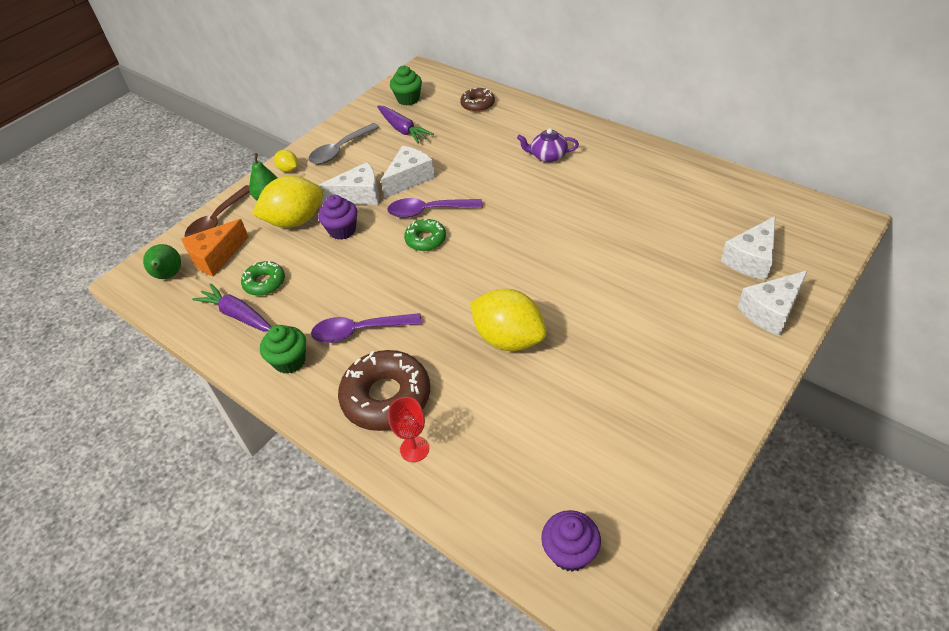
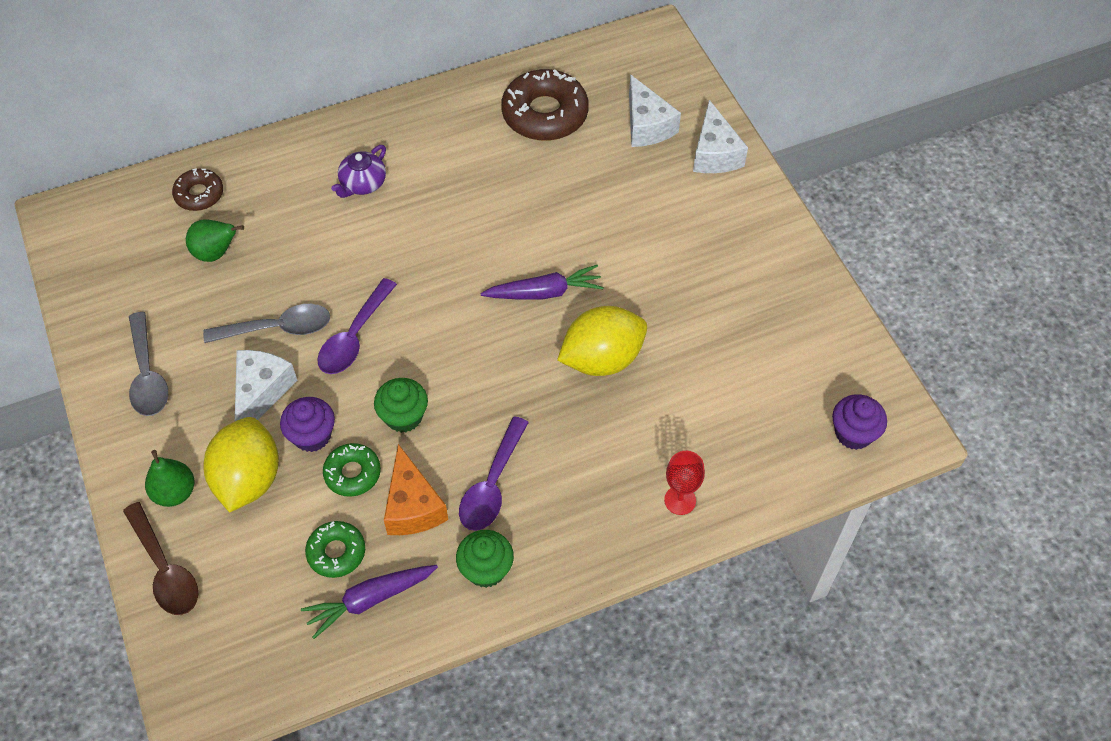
camera: 65 degrees left, 10 degrees up
green pear [143,244,181,279] -> green pear moved to [186,219,244,262]
orange cheese [181,219,249,277] -> orange cheese moved to [384,444,448,535]
yellow lemon [274,150,298,172] -> none
brown donut [338,350,430,431] -> brown donut moved to [501,69,589,141]
purple carrot [377,106,434,144] -> purple carrot moved to [480,265,604,300]
white cheese [381,146,435,198] -> grey spoon [203,304,330,343]
green cupcake [390,66,422,106] -> green cupcake moved to [374,378,428,433]
green donut [404,219,446,251] -> green donut moved to [323,443,381,497]

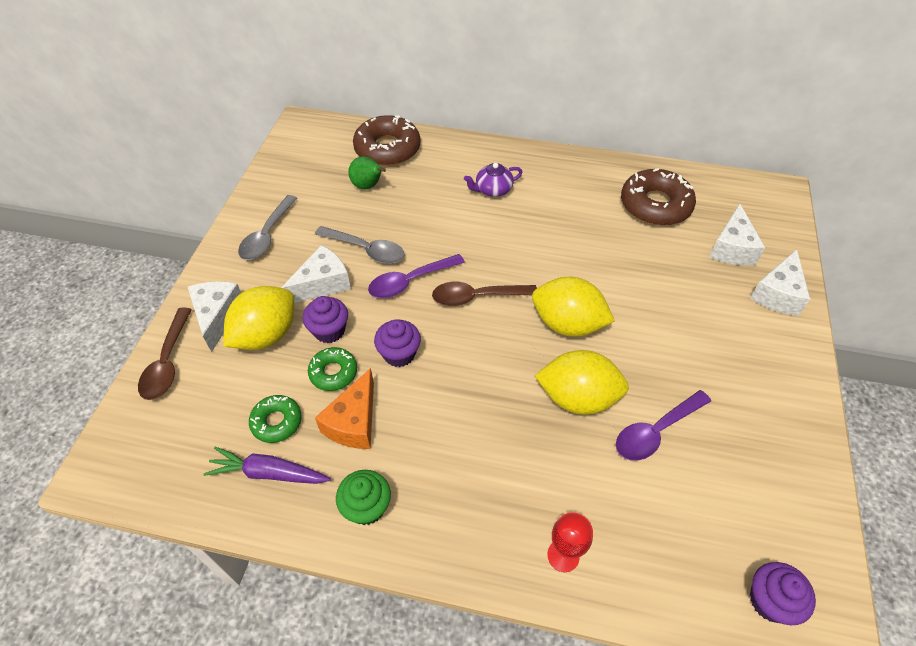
camera: 35 degrees right, 5 degrees down
green pear [145,450,194,507] -> white cheese [188,281,241,352]
brown donut [172,168,223,211] -> brown donut [353,115,420,166], size x1.81
green cupcake [374,378,428,433] -> purple cupcake [374,319,421,367]
purple spoon [459,416,529,531] -> purple spoon moved to [616,390,711,461]
purple carrot [480,265,604,300] -> yellow lemon [532,277,615,337]
none -> brown spoon [432,282,537,306]

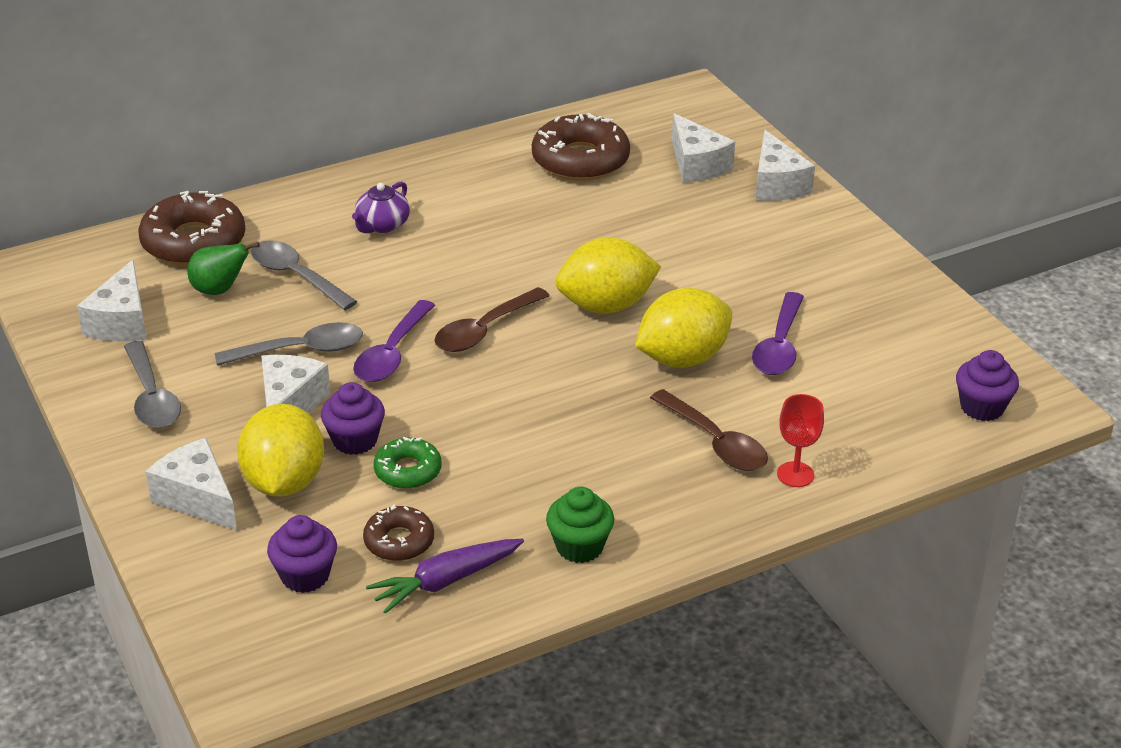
camera: 40 degrees left, 15 degrees down
brown spoon [138,308,192,400] -> brown spoon moved to [650,389,768,471]
green donut [249,395,302,443] -> brown donut [363,505,434,561]
orange cheese [315,368,374,449] -> none
purple cupcake [374,319,421,367] -> purple cupcake moved to [267,515,337,593]
none -> white cheese [77,259,147,342]
none -> grey spoon [251,240,357,310]

